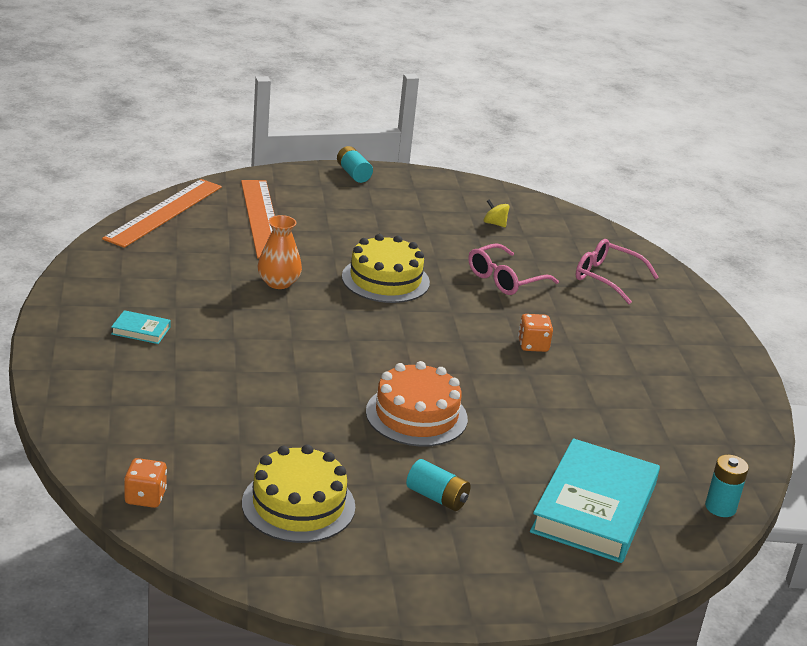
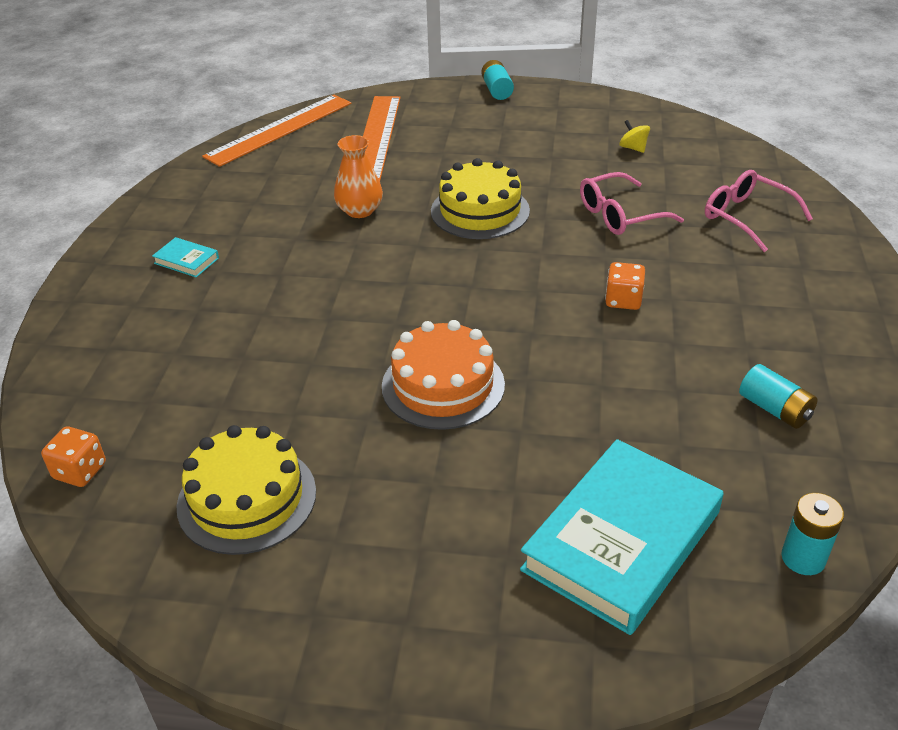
camera: 20 degrees right, 10 degrees up
turquoise battery [406,459,471,511] -> turquoise battery moved to [739,364,817,429]

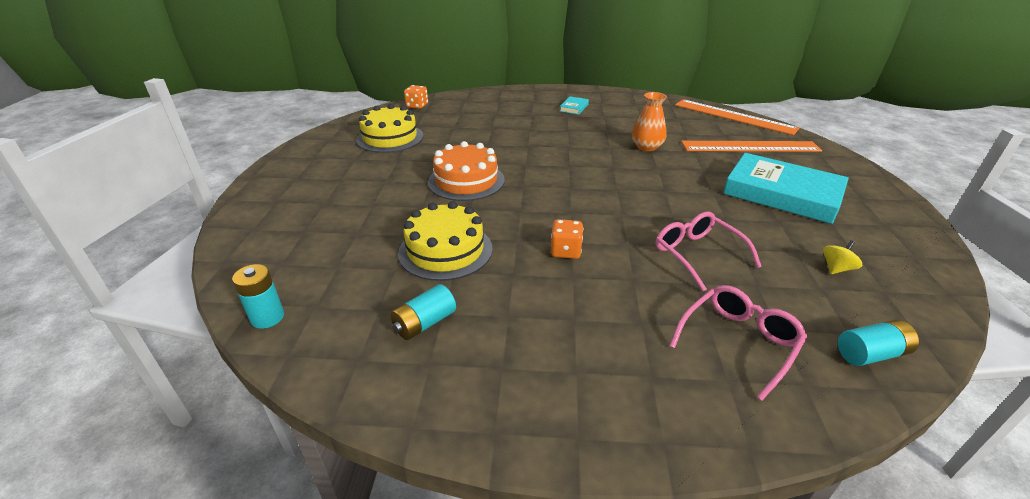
camera: 85 degrees right, 5 degrees down
yellow cake [431,158,530,239] -> yellow cake moved to [398,201,493,281]
turquoise battery [481,60,514,100] -> turquoise battery moved to [838,320,919,366]
turquoise book [520,439,724,635] -> turquoise book moved to [723,153,849,224]

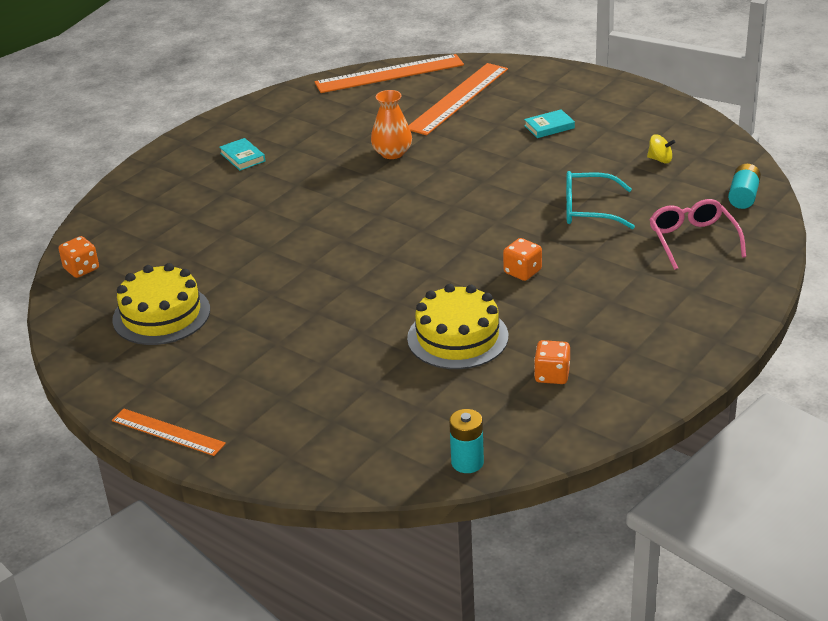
camera: 55 degrees left, 0 degrees up
turquoise battery [390,284,456,340] -> orange dice [534,340,570,384]
orange cake [428,141,505,201] -> none
pink glasses [656,211,762,291] -> turquoise glasses [566,171,635,229]
turquoise book [723,153,849,224] -> turquoise book [524,110,575,138], size x0.41
yellow spinning top [823,240,862,274] -> yellow spinning top turned 120 degrees clockwise [647,134,675,163]
none -> orange ruler [112,408,226,456]

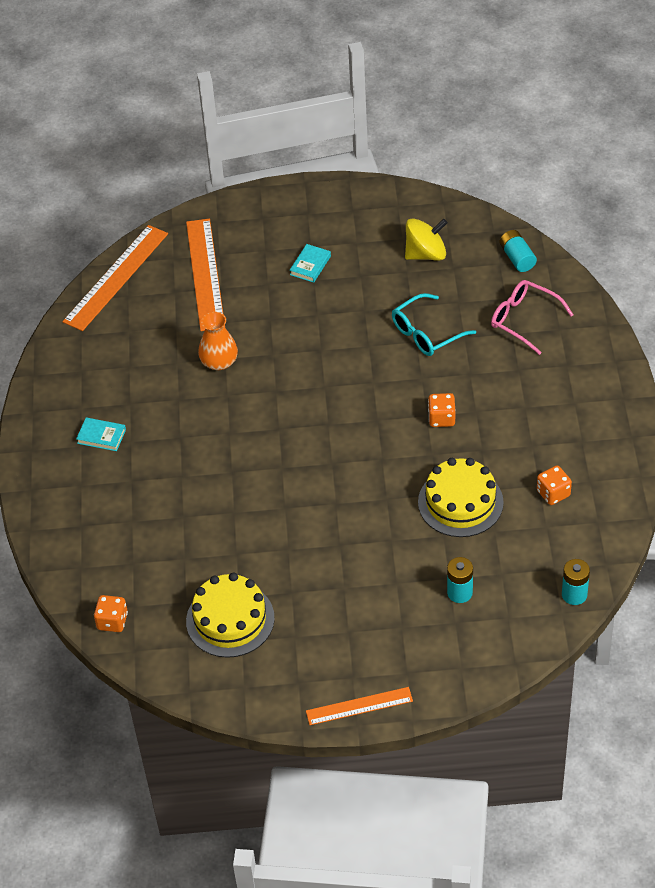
camera: 40 degrees left, 15 degrees up
yellow spinning top [647,134,675,163] -> yellow spinning top [405,218,448,261], size x1.85
none -> turquoise battery [447,557,473,603]

